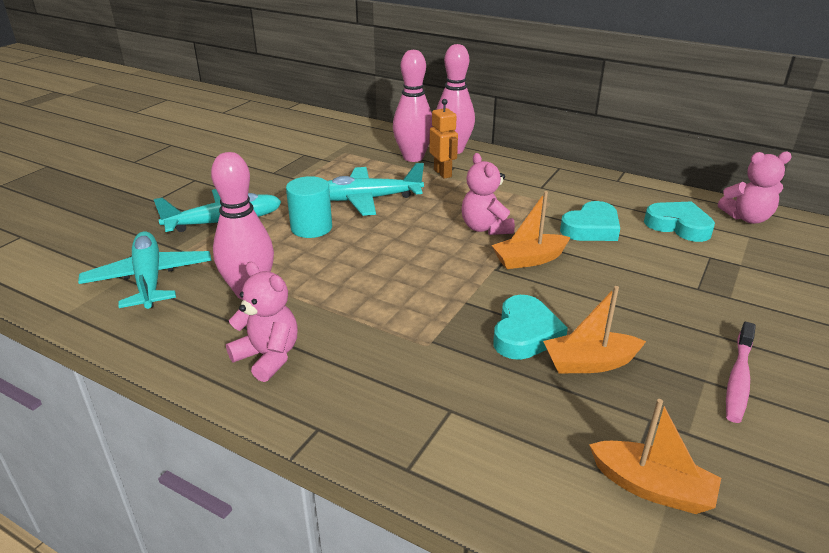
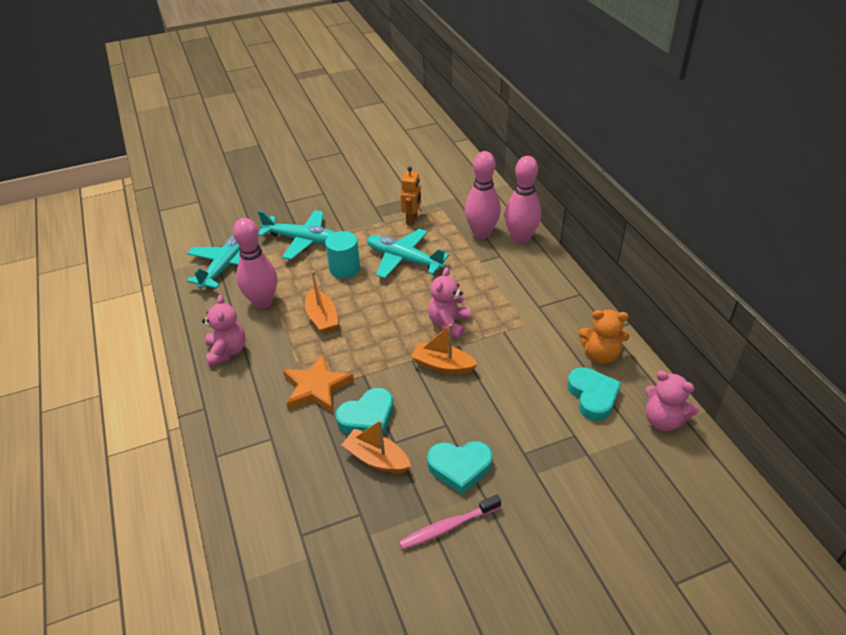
camera: 40 degrees right, 10 degrees up
orange robot [429,99,458,179] -> orange robot moved to [401,166,421,226]
turquoise heart [560,201,620,241] -> turquoise heart moved to [427,441,493,495]
orange boat [589,399,721,514] -> orange boat moved to [305,271,339,334]
none -> orange star [283,354,354,413]
none -> orange teddy bear [579,309,629,364]

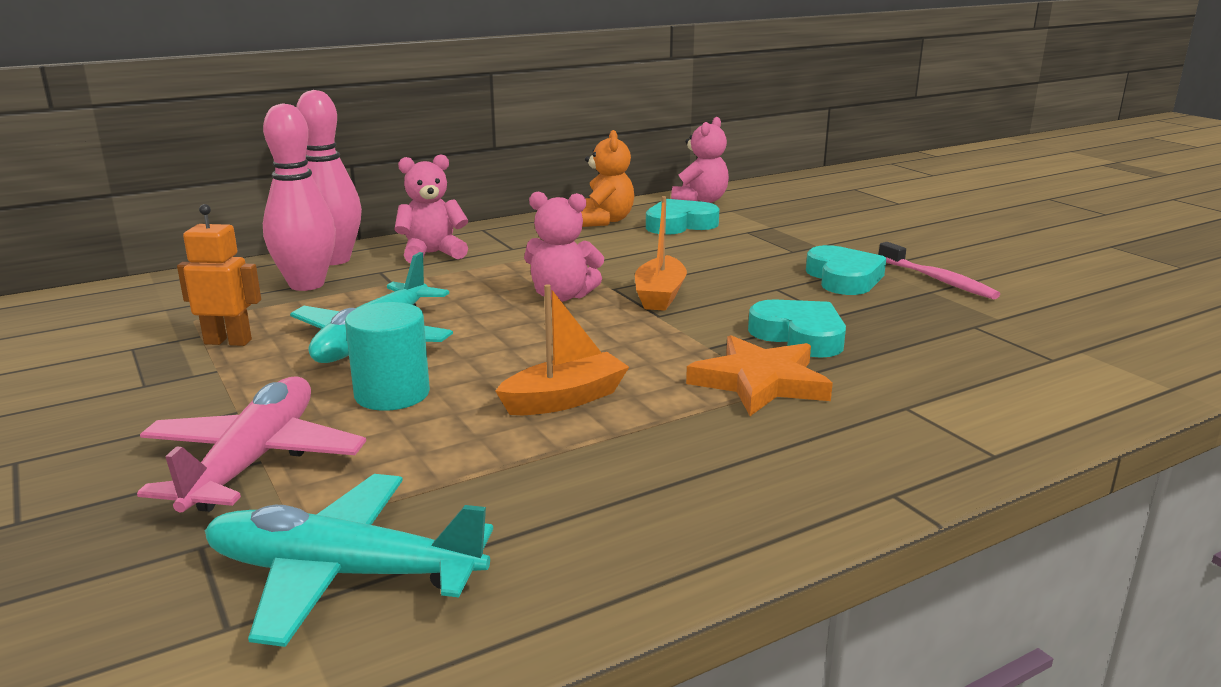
camera: 100 degrees left, 20 degrees down
pink teddy bear [202,295,246,367] -> pink teddy bear moved to [395,154,468,264]
pink bowling pin [233,218,277,309] -> none
turquoise plane [258,210,335,260] -> pink plane [137,377,366,512]
orange boat [342,420,411,474] -> none

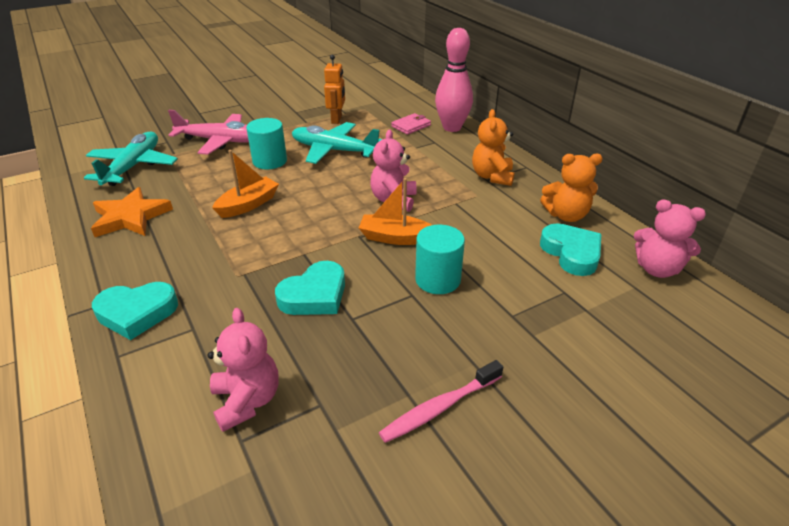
camera: 90 degrees right, 15 degrees up
pink bowling pin [263,103,336,291] -> pink wallet [391,113,431,135]
pink teddy bear [395,154,468,264] -> pink teddy bear moved to [207,308,279,432]
orange boat [496,284,629,415] -> orange boat turned 105 degrees counterclockwise [212,150,279,218]
orange star [686,335,833,416] -> orange star moved to [91,187,173,237]
turquoise heart [806,245,886,295] -> turquoise heart moved to [92,282,178,340]
none -> turquoise cylinder [415,225,465,294]
none -> orange teddy bear [472,109,514,186]

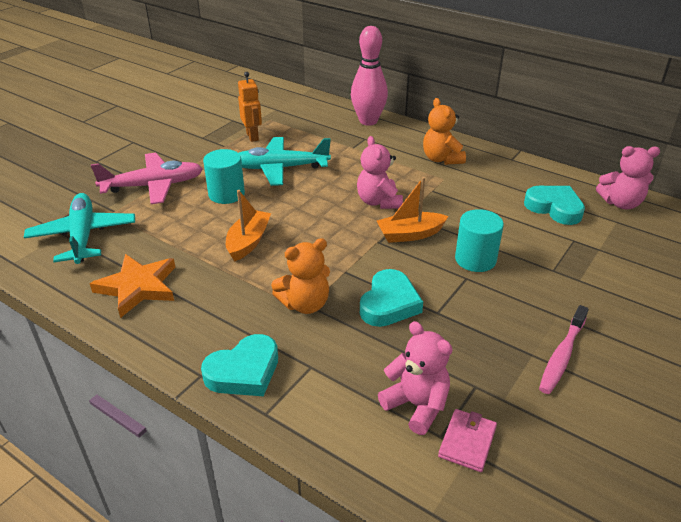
camera: 25 degrees left, 0 degrees up
pink wallet [391,113,431,135] -> pink wallet moved to [438,409,497,472]
orange teddy bear [540,154,603,222] -> orange teddy bear moved to [271,238,330,314]

